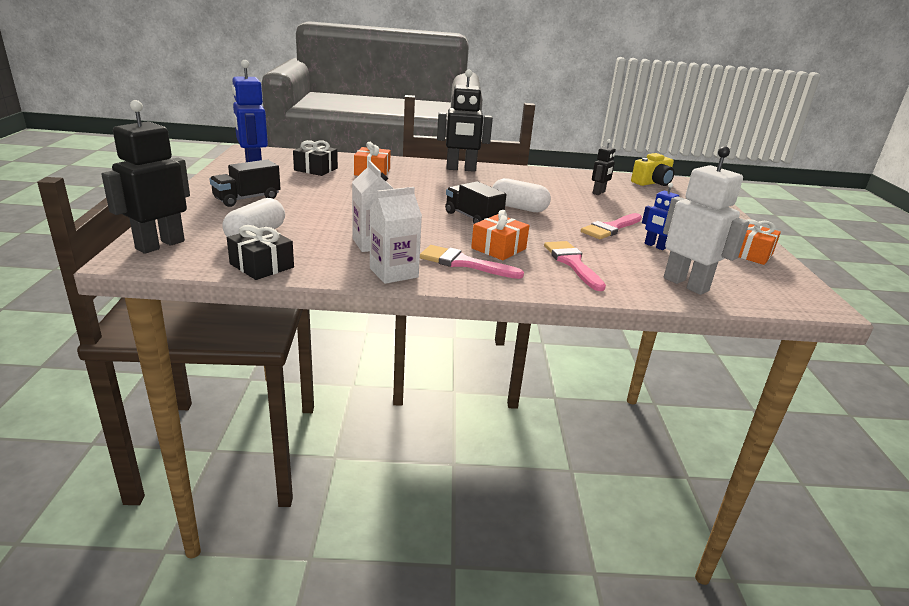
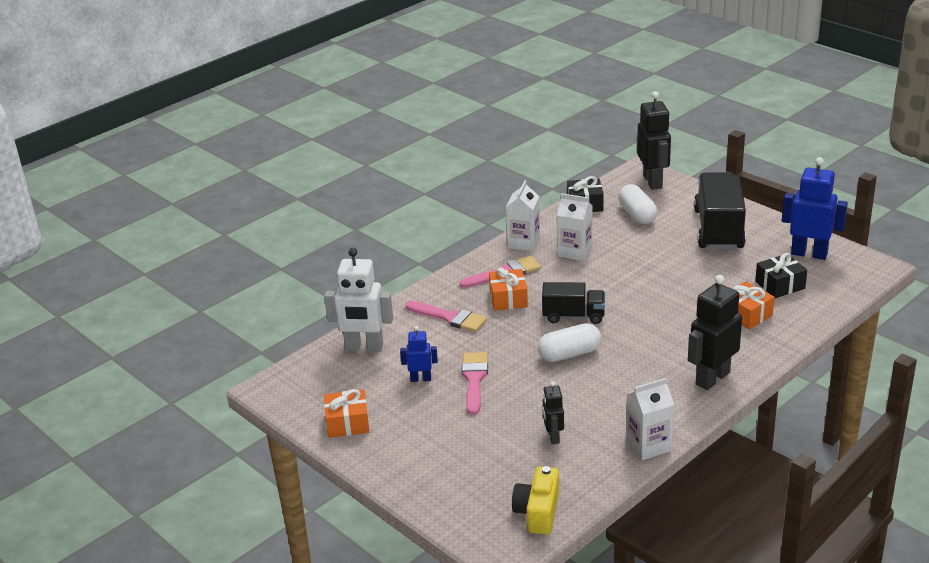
camera: 140 degrees right, 5 degrees up
black truck [210,159,281,207] -> black truck [694,172,746,250], size x1.73
none -> white carton [626,378,674,460]

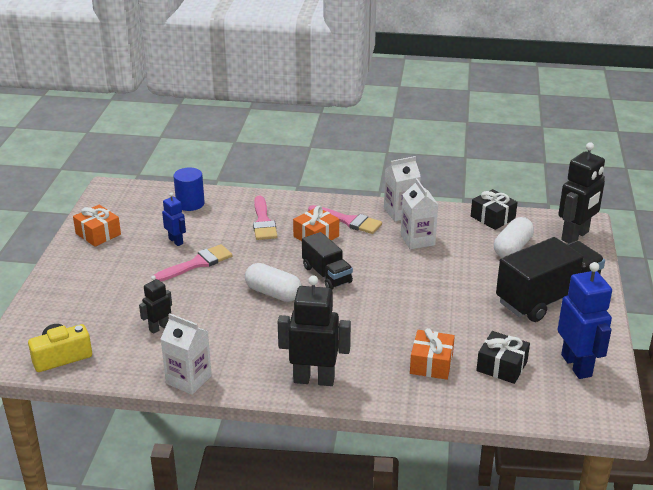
camera: 50 degrees right, 0 degrees up
white robot [324,248,393,352] -> blue cylinder [173,167,205,211]

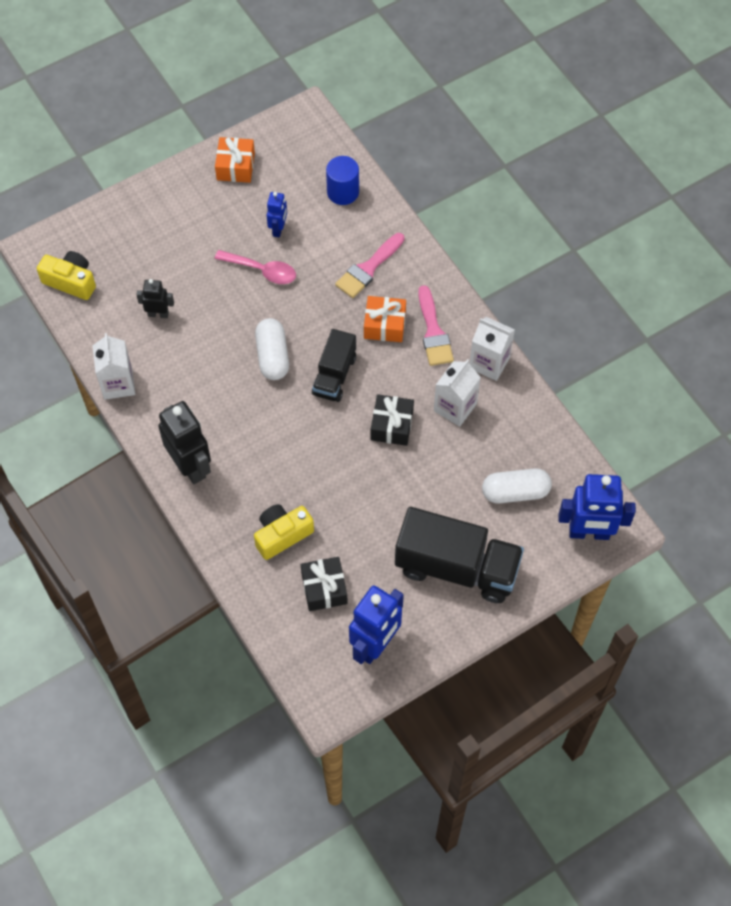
camera: 50 degrees right, 30 degrees up
pink brush [154,244,233,281] -> pink spoon [215,250,296,284]
orange gift [410,328,455,380] -> yellow camera [254,504,314,560]
black gift [471,189,518,230] -> black gift moved to [371,394,414,446]
black robot [558,142,605,243] -> blue robot [559,474,636,540]

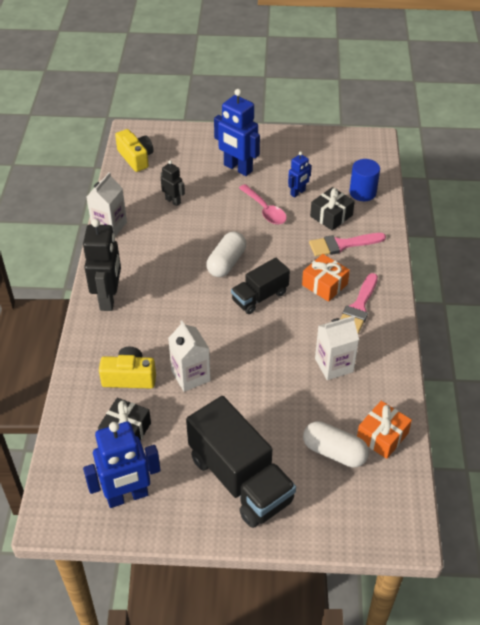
camera: 35 degrees right, 15 degrees down
orange gift [215,137,255,183] -> orange gift moved to [357,401,412,459]
black gift [371,394,414,446] -> black gift moved to [310,187,355,231]
white carton [469,317,515,381] -> white carton moved to [168,321,211,392]
blue robot [559,474,636,540] -> blue robot moved to [214,89,260,176]

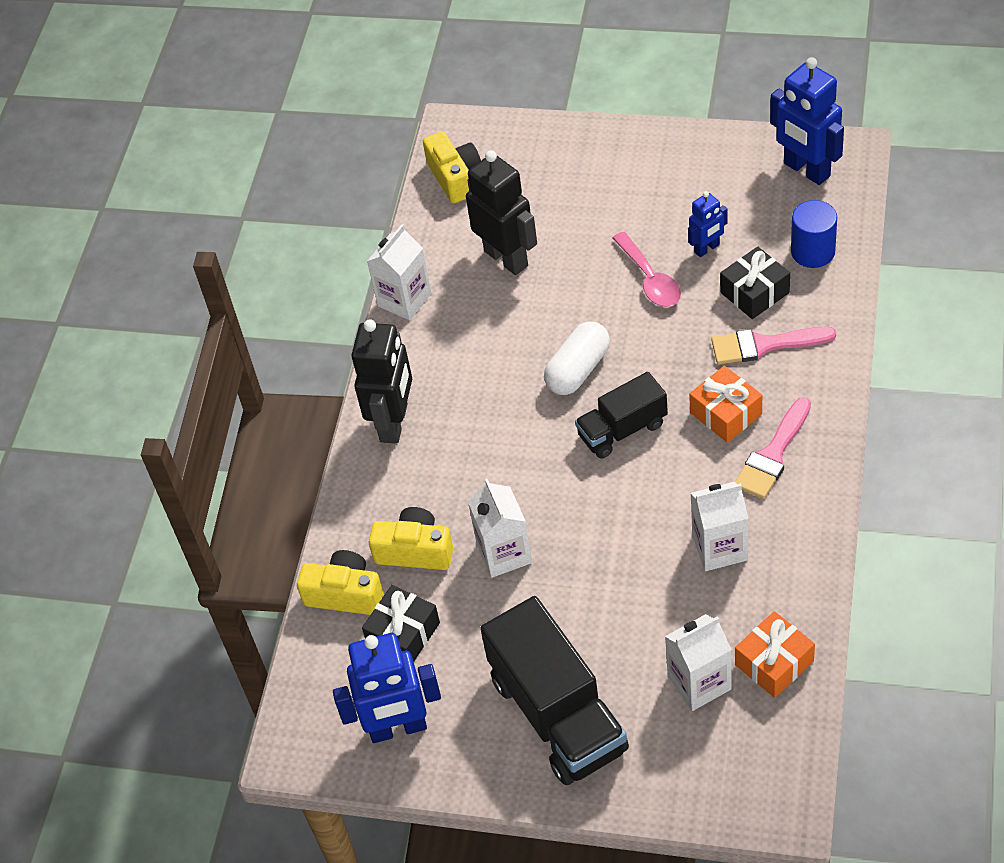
camera: 15 degrees right, 5 degrees up
black robot [161,160,185,206] -> black robot [466,150,537,275], size x1.86
blue robot [214,89,260,176] -> blue robot moved to [770,57,844,185]
white capsule [303,421,369,468] -> white carton [665,614,732,711]
none -> yellow camera [297,550,383,615]

